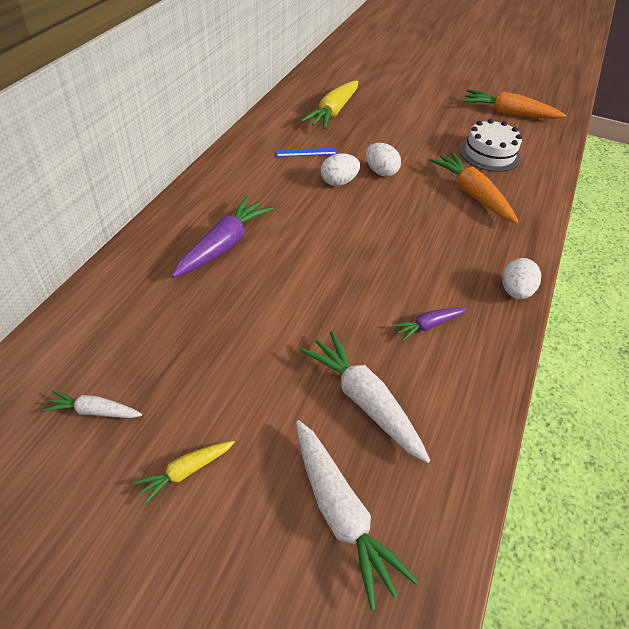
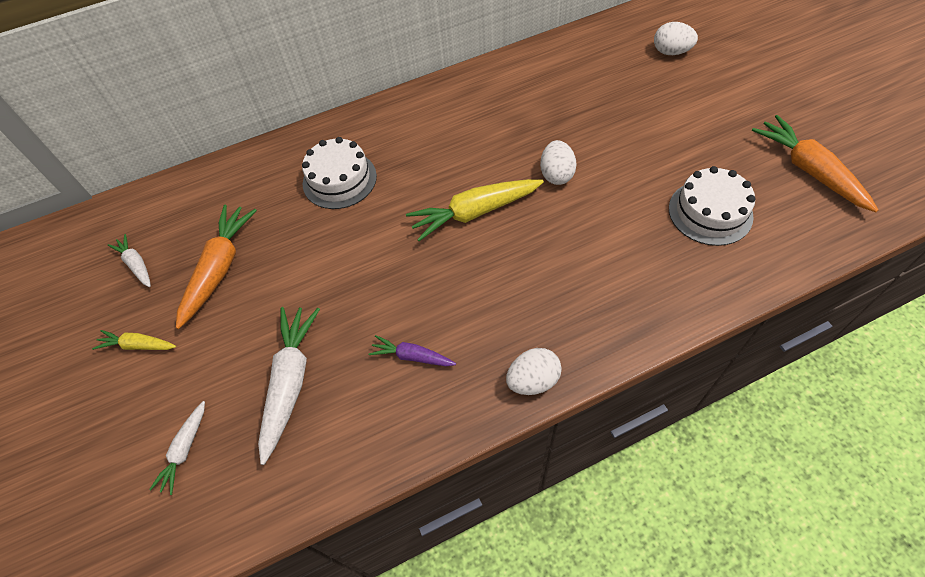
camera: 50 degrees right, 10 degrees up
purple carrot [172,196,273,278] -> white cake [302,137,377,209]
blue ruler [275,148,337,157] -> none
white carrot [296,420,419,611] -> white carrot [149,401,205,495], size x0.55
yellow carrot [301,81,358,129] -> yellow carrot moved to [406,179,544,241]
white egg [321,153,360,186] -> white egg moved to [654,22,698,55]
orange carrot [429,152,519,223] -> orange carrot moved to [176,205,257,329]

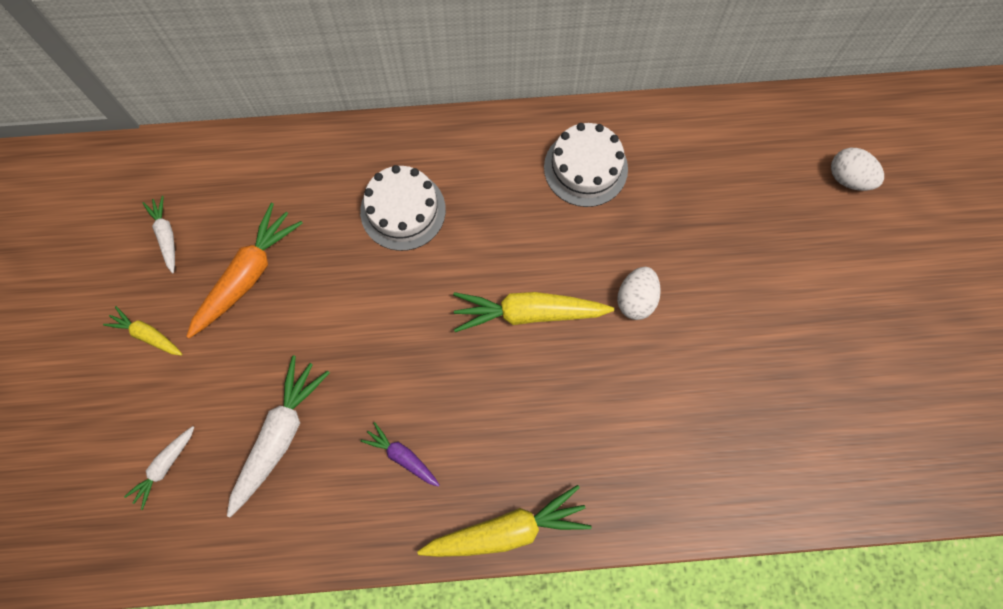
camera: 15 degrees right, 15 degrees up
white egg [506,348,562,395] -> yellow carrot [417,485,591,557]
white cake [669,166,755,246] -> white cake moved to [544,123,628,207]
orange carrot [752,115,878,212] -> none

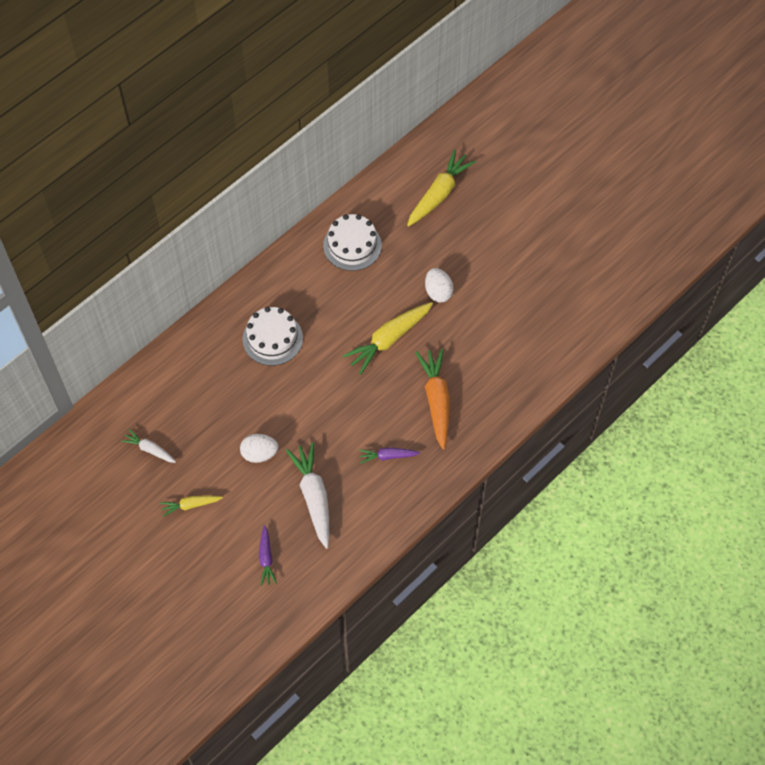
camera: 40 degrees left, 10 degrees down
white carrot [124,426,194,510] -> purple carrot [259,525,277,586]
orange carrot [186,203,303,338] -> orange carrot moved to [415,348,450,450]
yellow carrot [417,485,591,557] -> yellow carrot moved to [407,149,476,226]
white egg [831,148,884,191] -> white egg moved to [240,434,278,463]

